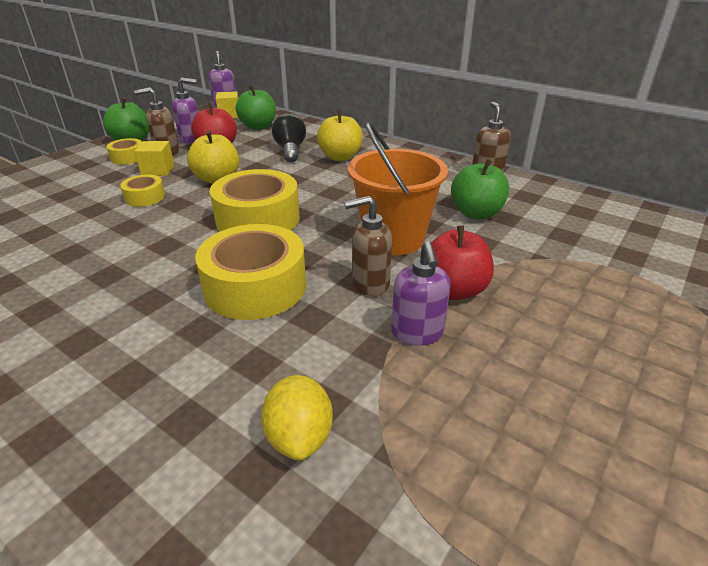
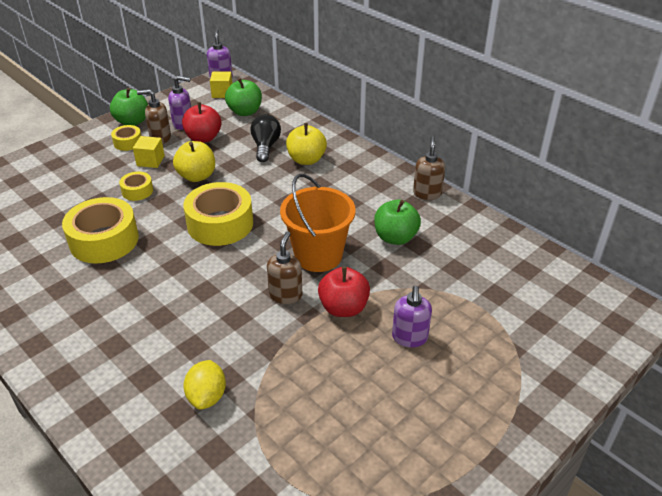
camera: 10 degrees right, 5 degrees up
yellow tape [195,224,306,320] -> yellow tape moved to [62,197,139,264]
brown soap dispenser [344,196,392,296] -> brown soap dispenser turned 105 degrees clockwise [267,231,302,304]
purple soap dispenser [391,241,451,346] -> purple soap dispenser moved to [392,286,432,347]

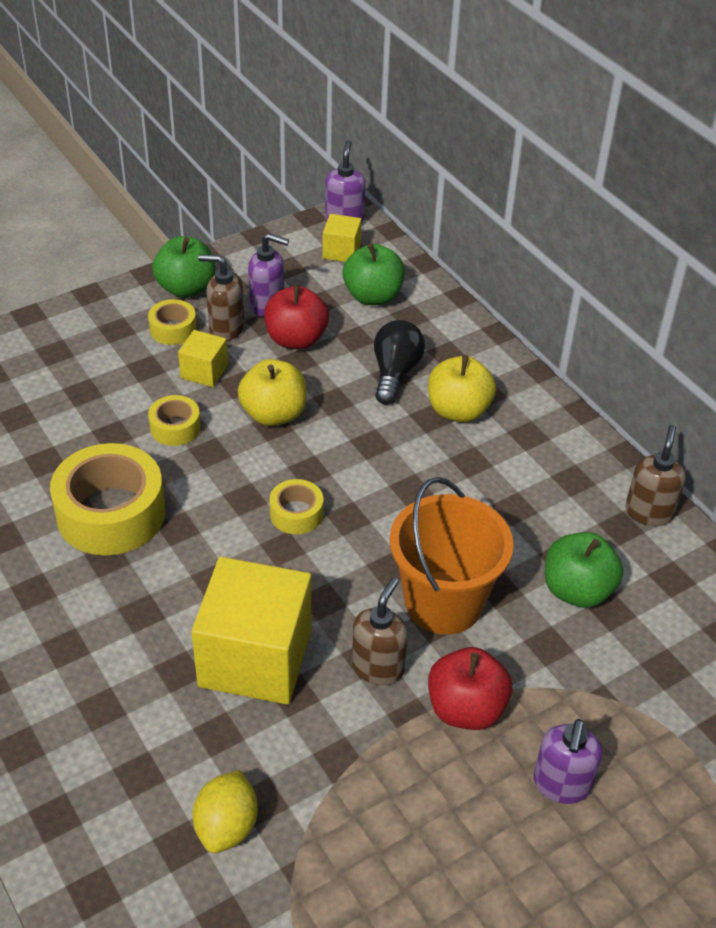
camera: 10 degrees right, 5 degrees up
yellow tape [183,182,253,246] -> yellow tape [269,479,323,534], size x0.50
none -> yellow cube [191,557,311,705]

